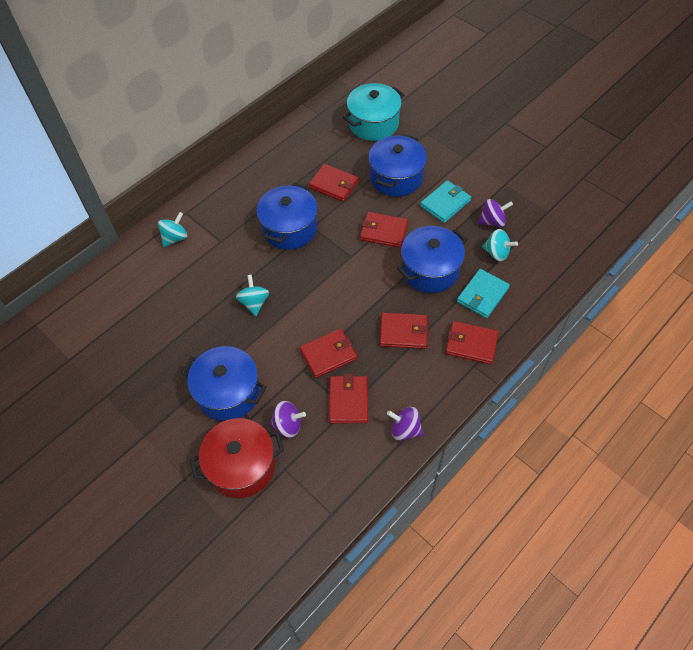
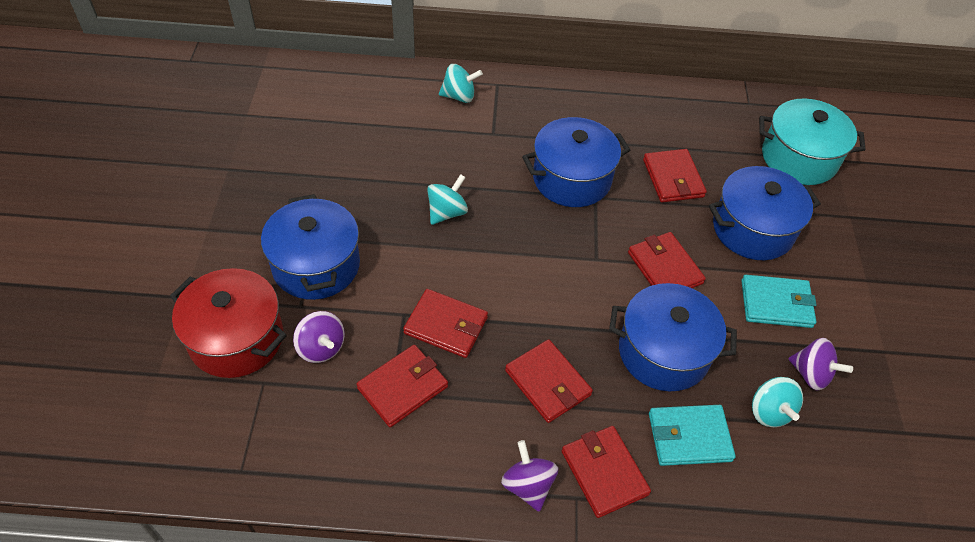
camera: 45 degrees right, 5 degrees down
purple spinning top [387,407,423,441] -> purple spinning top moved to [501,440,558,512]

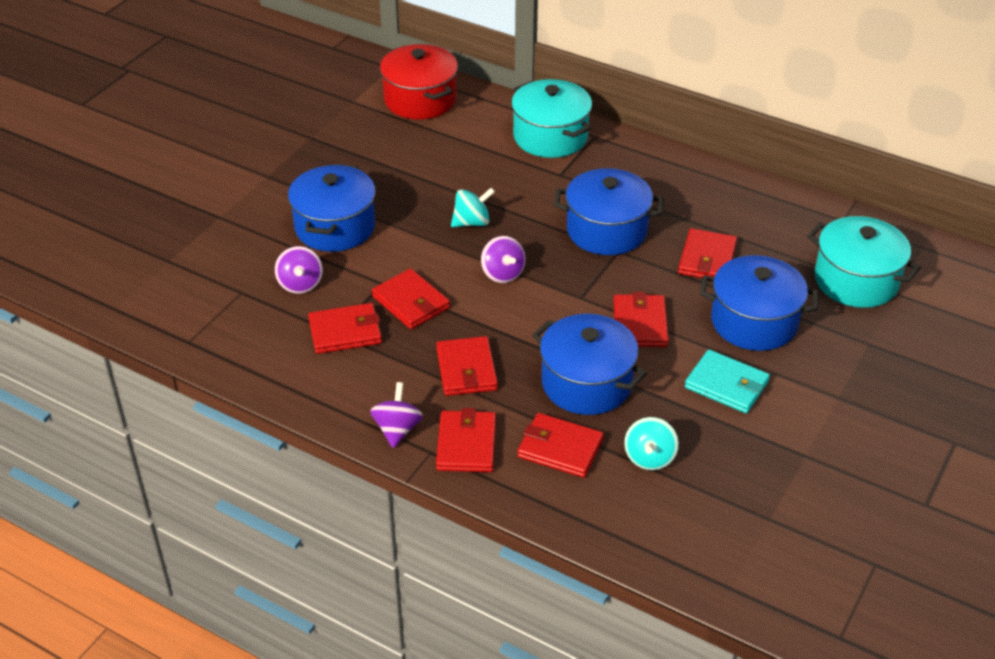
camera: 30 degrees right, 10 degrees down
red pot [170,268,287,378] -> red pot moved to [380,44,458,119]
turquoise spinning top [439,64,483,103] -> turquoise pot [511,79,592,158]
turquoise wallet [649,405,736,466] -> red wallet [517,413,604,478]
purple spinning top [788,338,853,390] -> purple spinning top moved to [481,236,526,283]

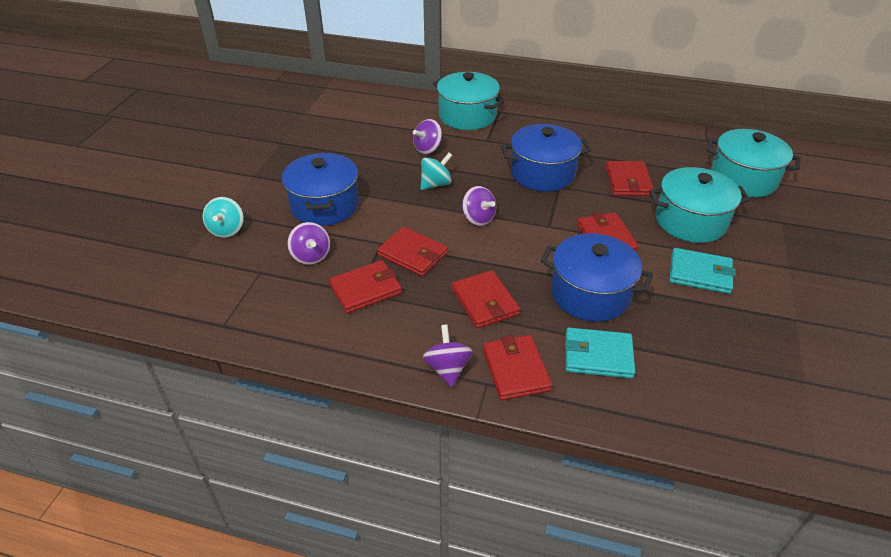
camera: 15 degrees left, 0 degrees up
red pot [380,44,458,119] -> none
red wallet [517,413,604,478] -> turquoise wallet [565,328,635,379]
turquoise spinning top [624,417,679,470] -> turquoise spinning top moved to [202,197,244,238]
blue pot [700,255,819,351] -> turquoise pot [649,167,750,243]
none -> purple spinning top [413,119,442,154]

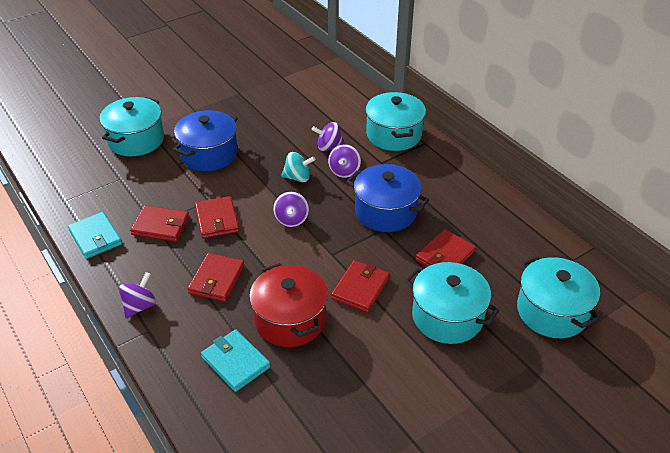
camera: 40 degrees right, 0 degrees up
turquoise spinning top [202,197,244,238] -> turquoise pot [100,97,164,156]
purple spinning top [287,222,330,265] -> purple spinning top moved to [328,144,361,178]
red wallet [483,335,552,400] -> none
blue pot [541,233,653,322] -> red pot [249,263,328,347]
turquoise wallet [669,248,735,294] -> turquoise wallet moved to [68,212,122,259]

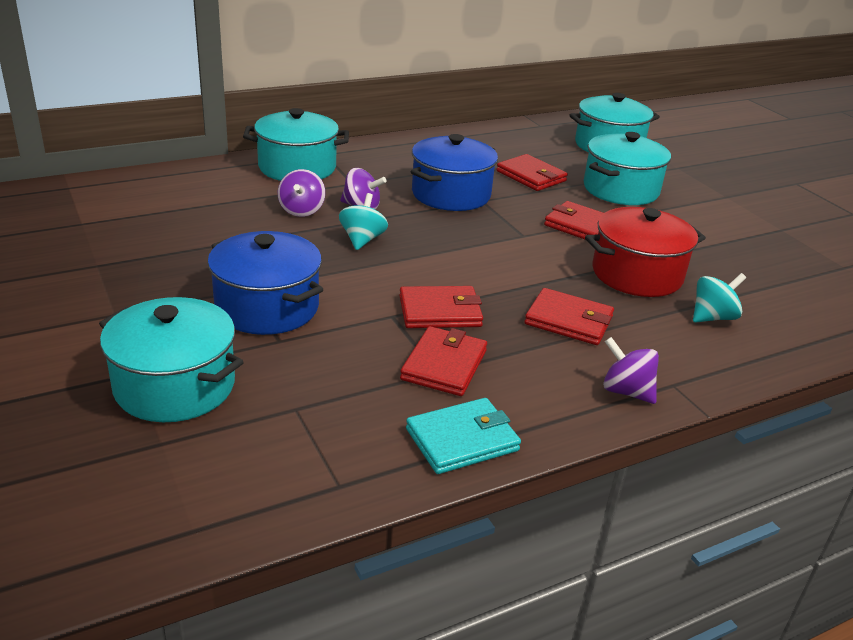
camera: 85 degrees left, 10 degrees down
turquoise wallet [201,329,270,392] -> turquoise spinning top [693,273,746,323]
purple spinning top [273,192,309,227] -> none

